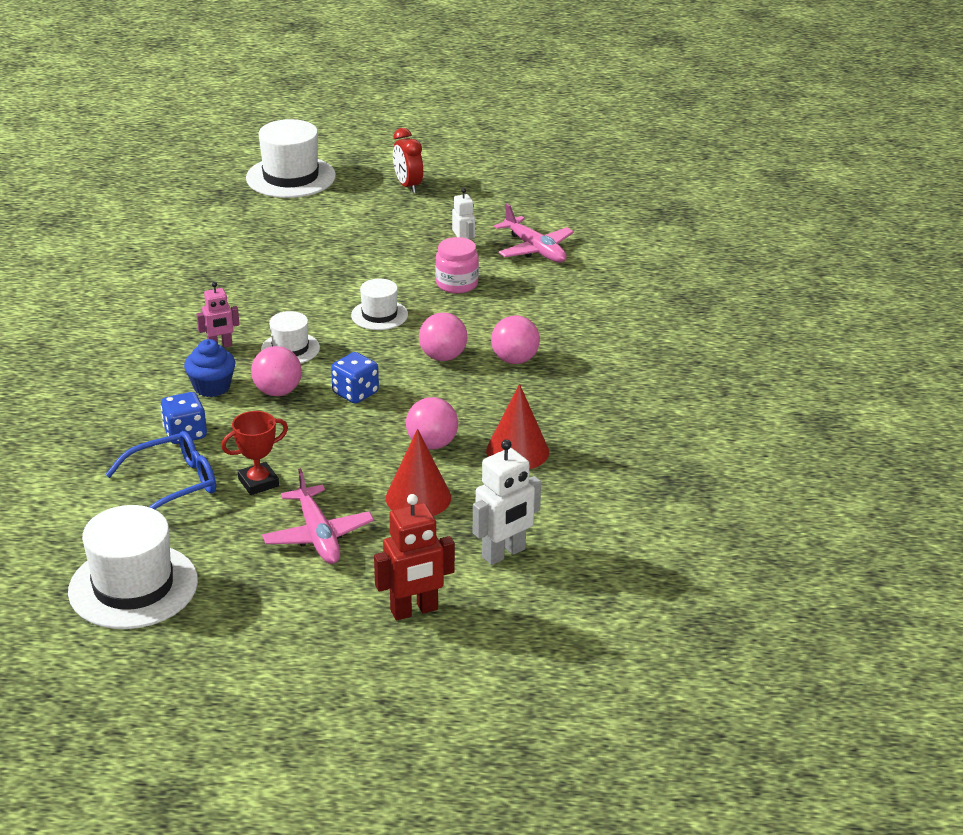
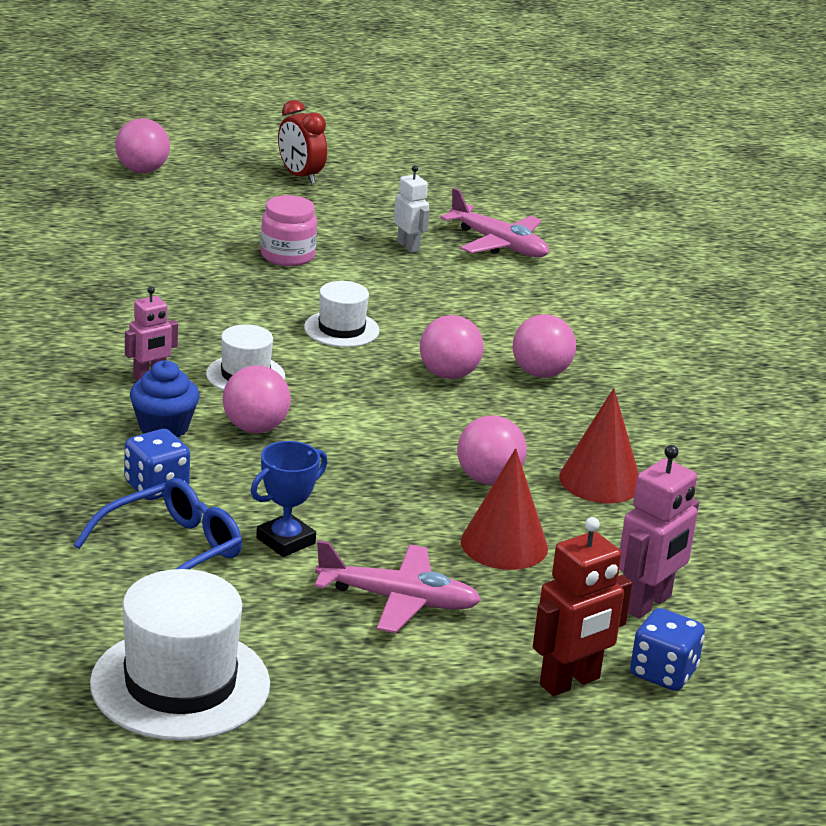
camera: 15 degrees left, 5 degrees down
red trophy [221,411,288,495] -> blue trophy [251,441,327,557]
white hat [246,119,336,198] -> pink ball [115,118,170,173]
pink plane [262,468,374,564] -> pink plane turned 45 degrees counterclockwise [314,540,481,633]
blue dice [331,352,379,404] -> blue dice moved to [630,608,705,691]
pink jar [435,237,479,293] -> pink jar moved to [261,195,317,266]
white robot [473,439,541,565] -> pink robot [619,445,699,619]

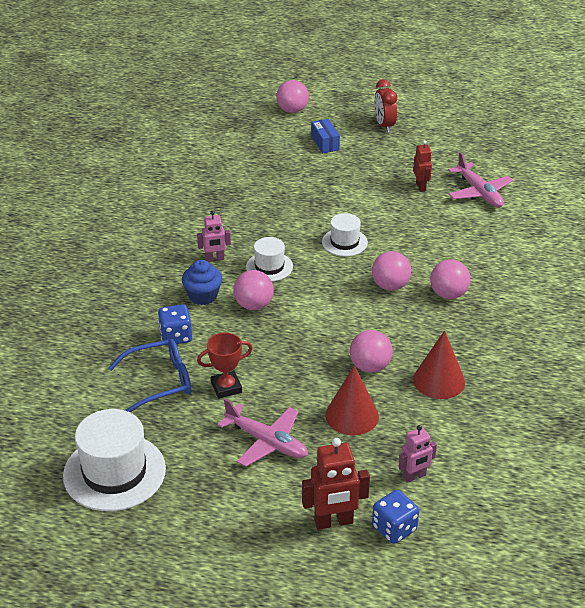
camera: 25 degrees right, 10 degrees up
blue trophy [251,441,327,557] -> red trophy [197,333,253,399]
pink jar [261,195,317,266] -> none
white robot [394,165,430,253] -> red robot [413,140,432,192]
pink robot [619,445,699,619] -> pink robot [399,425,437,483], size x0.63
none -> blue box [311,119,340,153]

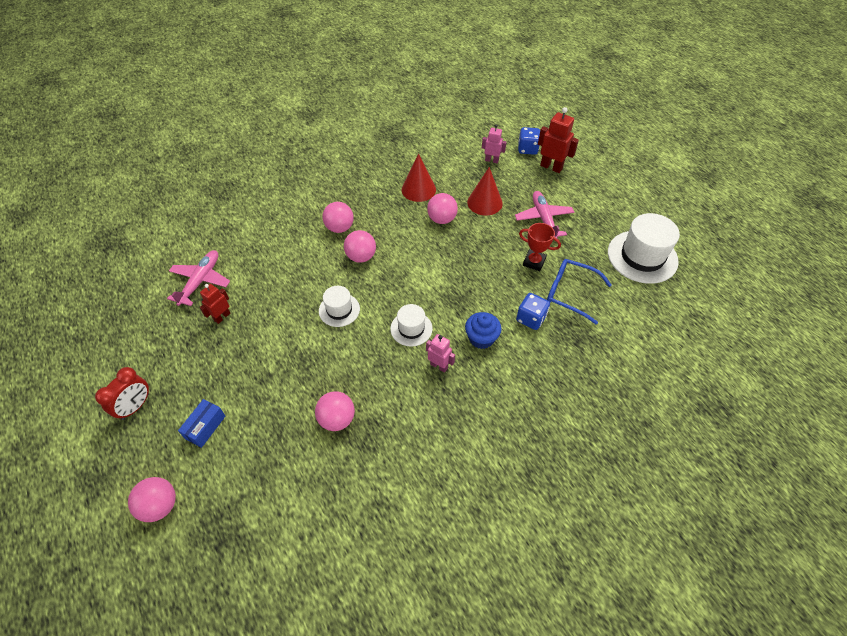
camera: 135 degrees left, 15 degrees up
pink ball [233,270,274,310] -> pink ball moved to [315,391,355,431]

